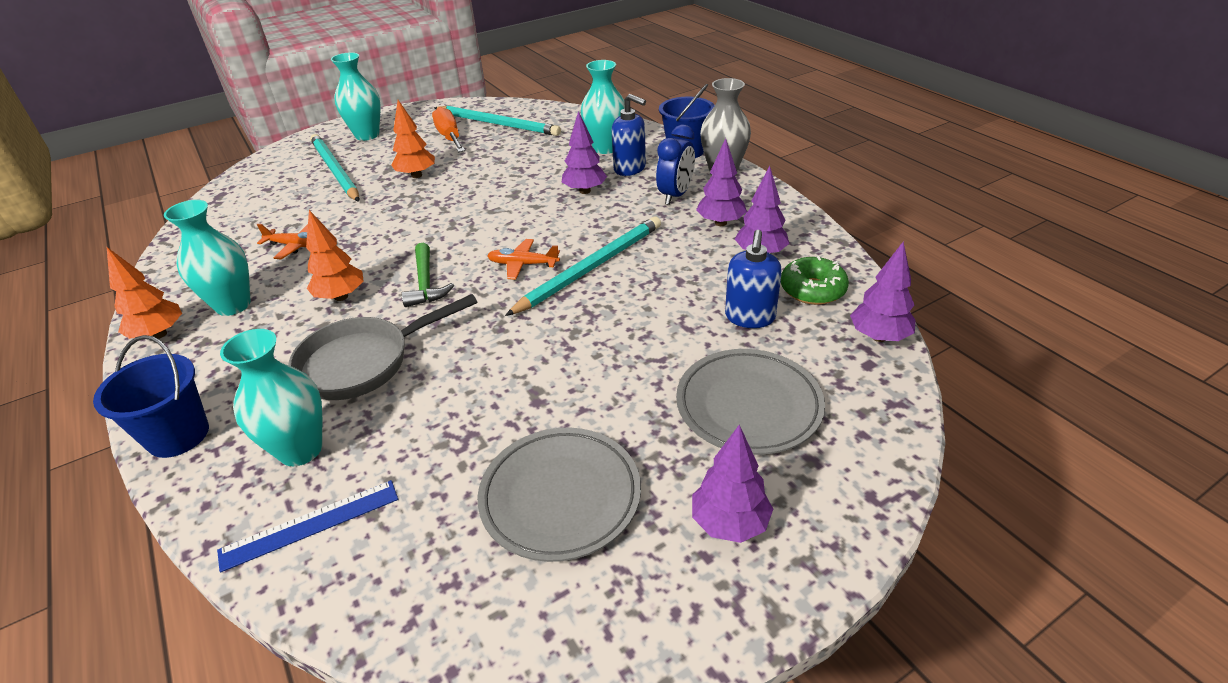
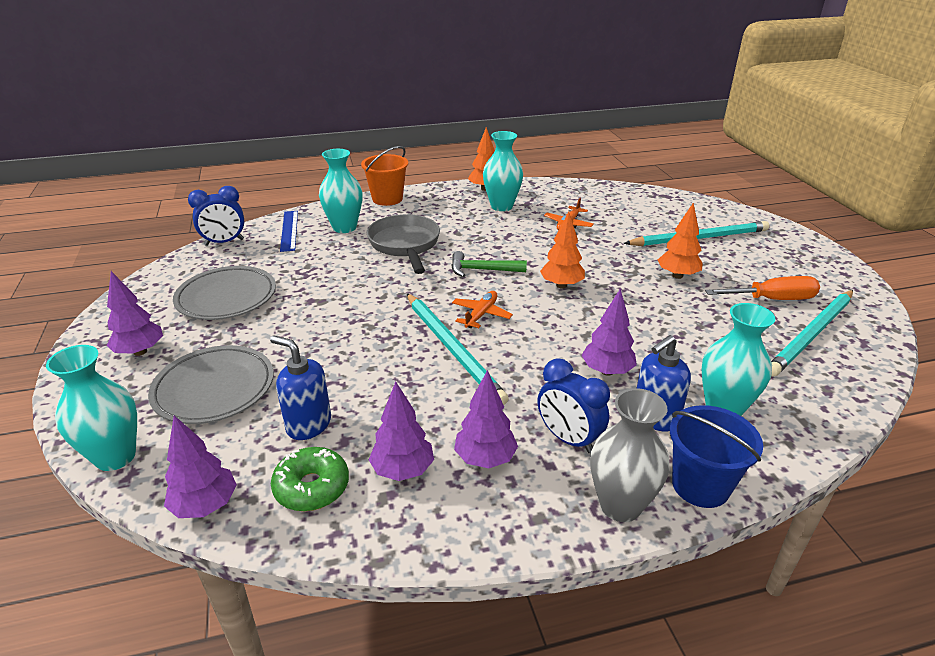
camera: 105 degrees right, 5 degrees down
blue bucket [93,335,209,458] -> orange bucket [361,146,408,206]
orange tree [306,210,364,301] -> orange tree moved to [540,212,585,289]
turquoise vase [331,52,380,141] -> turquoise vase moved to [46,345,137,471]
none -> blue clock [188,186,244,246]

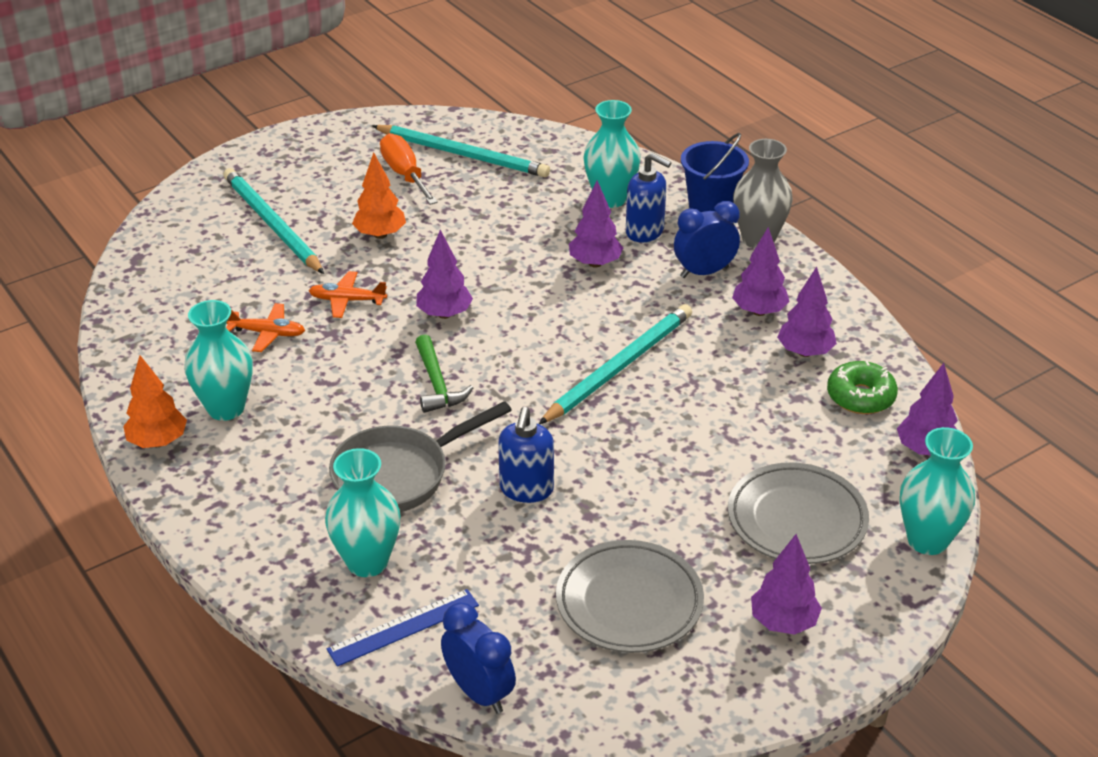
camera: 110 degrees left, 5 degrees up
blue soap dispenser [270,336,331,440] -> blue soap dispenser moved to [498,407,554,503]
orange bucket [361,146,408,206] -> none
orange plane [452,291,513,328] -> orange plane moved to [309,271,387,318]
blue clock [538,358,610,453] -> blue clock turned 135 degrees counterclockwise [674,201,740,278]
orange tree [540,212,585,289] -> purple tree [416,230,473,319]

